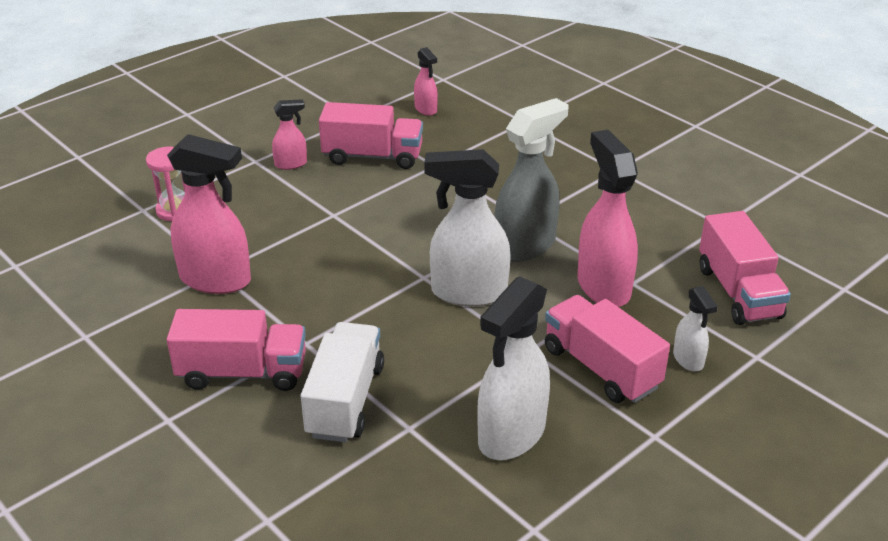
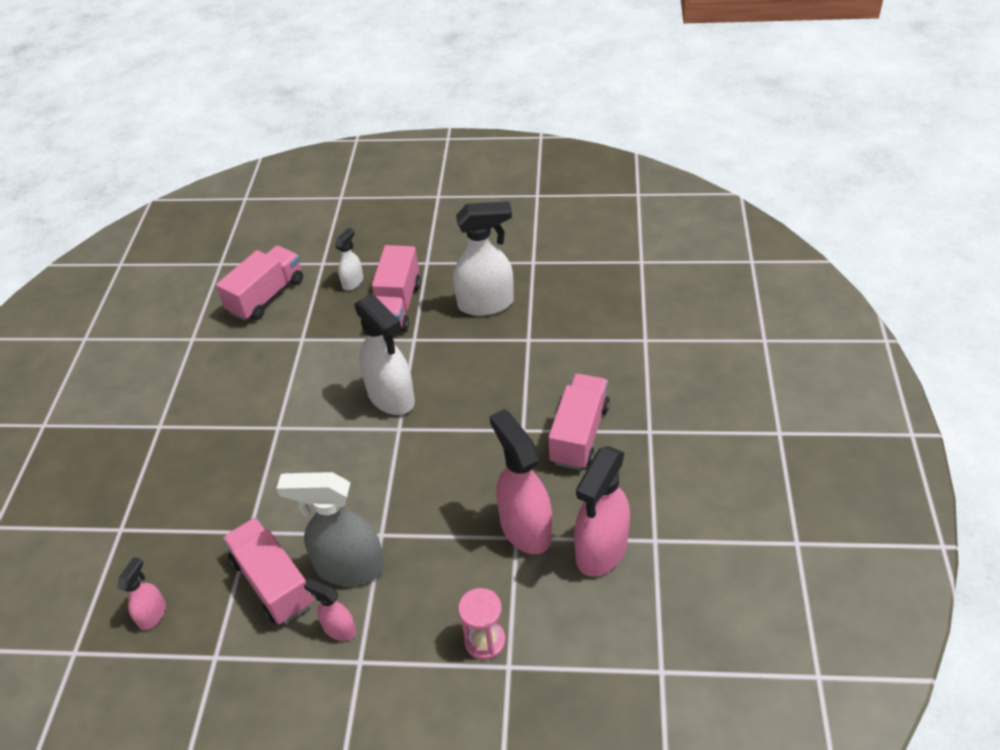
camera: 130 degrees left, 10 degrees up
pink truck [167,309,306,391] -> pink truck turned 60 degrees clockwise [549,374,610,470]
white truck [301,322,384,443] -> none
grey spray bottle [494,98,568,262] -> grey spray bottle moved to [276,472,384,586]
pink spray bottle [577,130,638,307] -> pink spray bottle moved to [574,446,630,577]

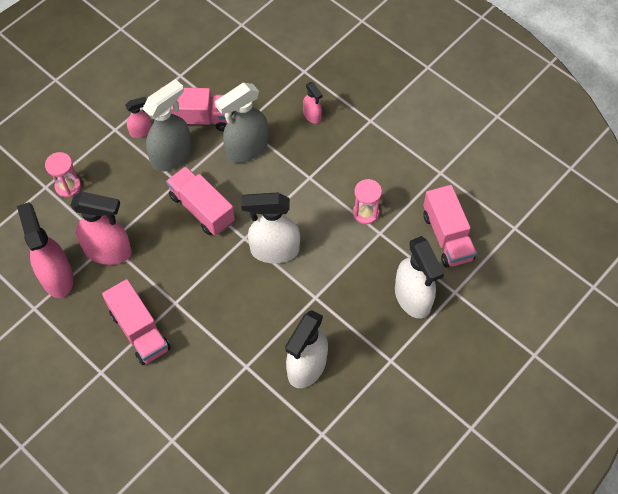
camera: 125 degrees right, 15 degrees up
pink spray bottle [117,557,166,630] -> pink spray bottle moved to [303,82,323,124]
white spray bottle [335,228,363,290] -> white spray bottle [395,236,444,319], size x1.98
pink truck [372,245,421,332] -> pink truck moved to [166,166,235,236]
none -> grey spray bottle [215,83,268,163]
none -> pink hourglass [353,179,382,224]

